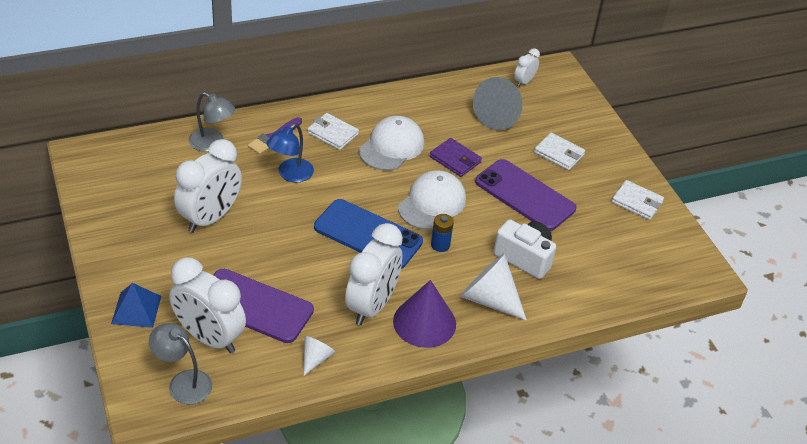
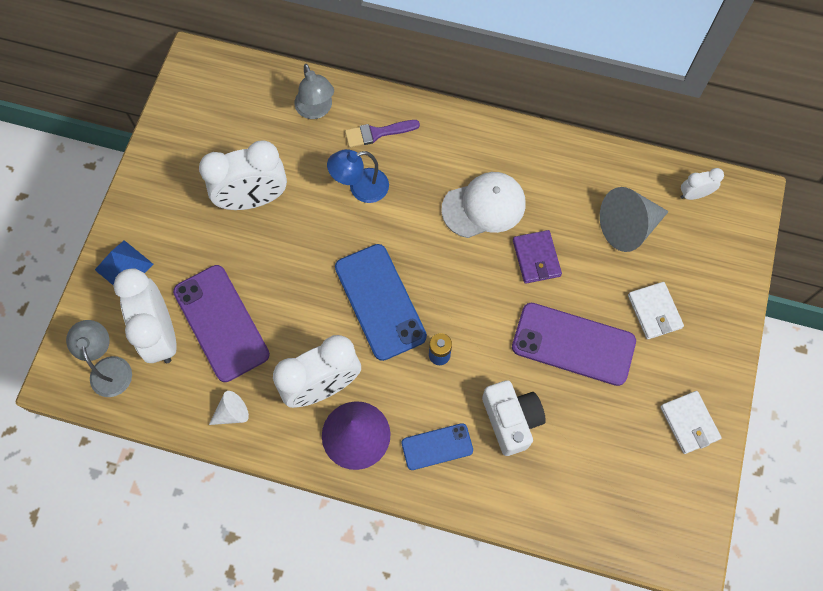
camera: 40 degrees right, 25 degrees up
white wallet [307,113,359,150] -> none
white cap [398,170,466,230] -> none
white cone [460,253,527,321] -> blue phone [402,423,473,470]
purple phone [475,159,576,231] -> purple phone turned 60 degrees counterclockwise [512,303,636,386]

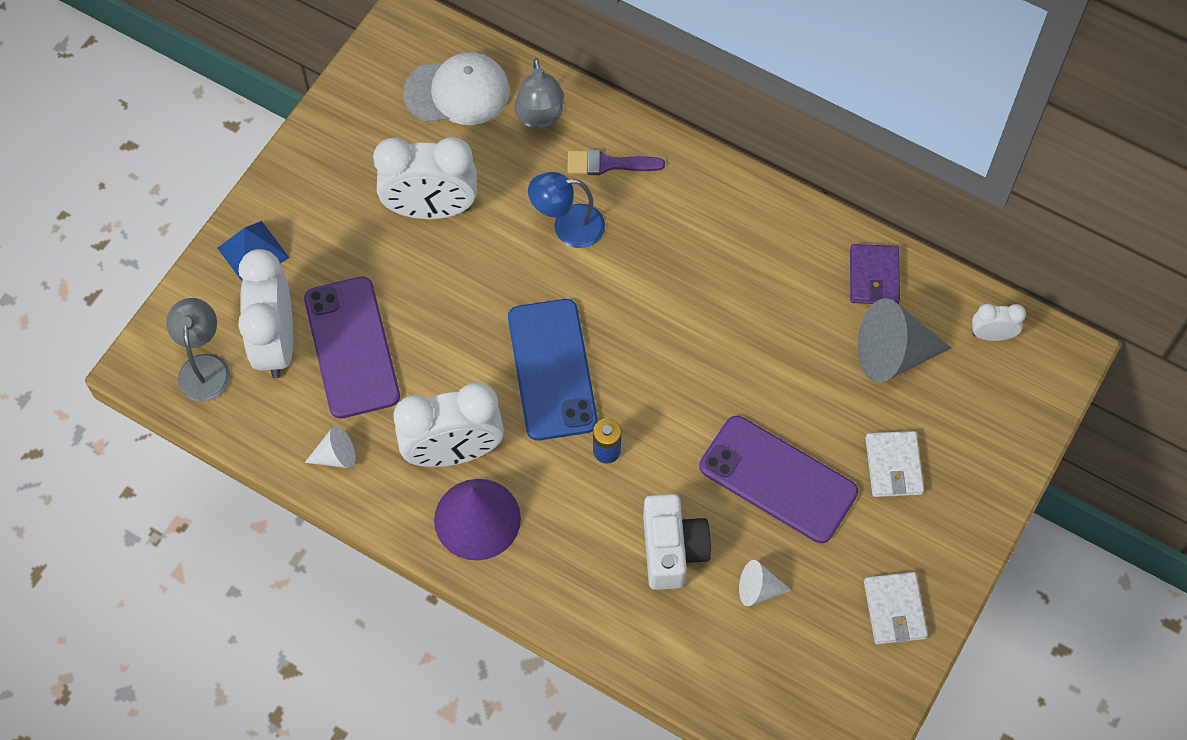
camera: 15 degrees right, 5 degrees down
blue phone [402,423,473,470] -> none
white cap [441,172,525,238] -> white cap moved to [403,52,510,125]
purple wallet [513,230,562,284] -> purple wallet moved to [850,244,900,304]
none -> white cone [739,560,792,606]

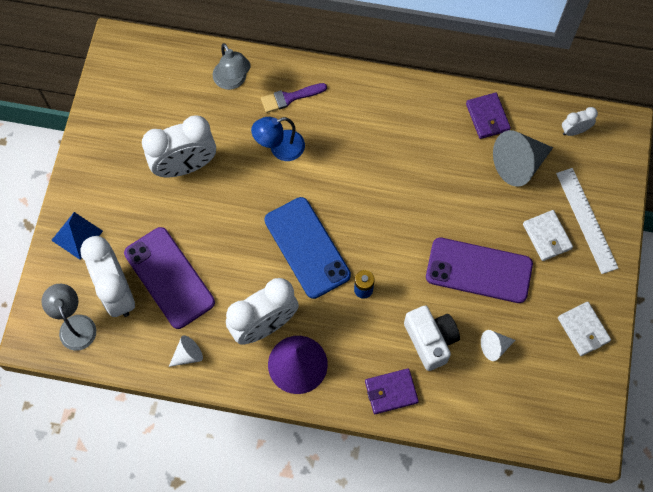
camera: 20 degrees left, 5 degrees up
white cap [403,52,510,125] -> none
none -> purple wallet [365,368,419,414]
none -> white ruler [556,168,618,274]

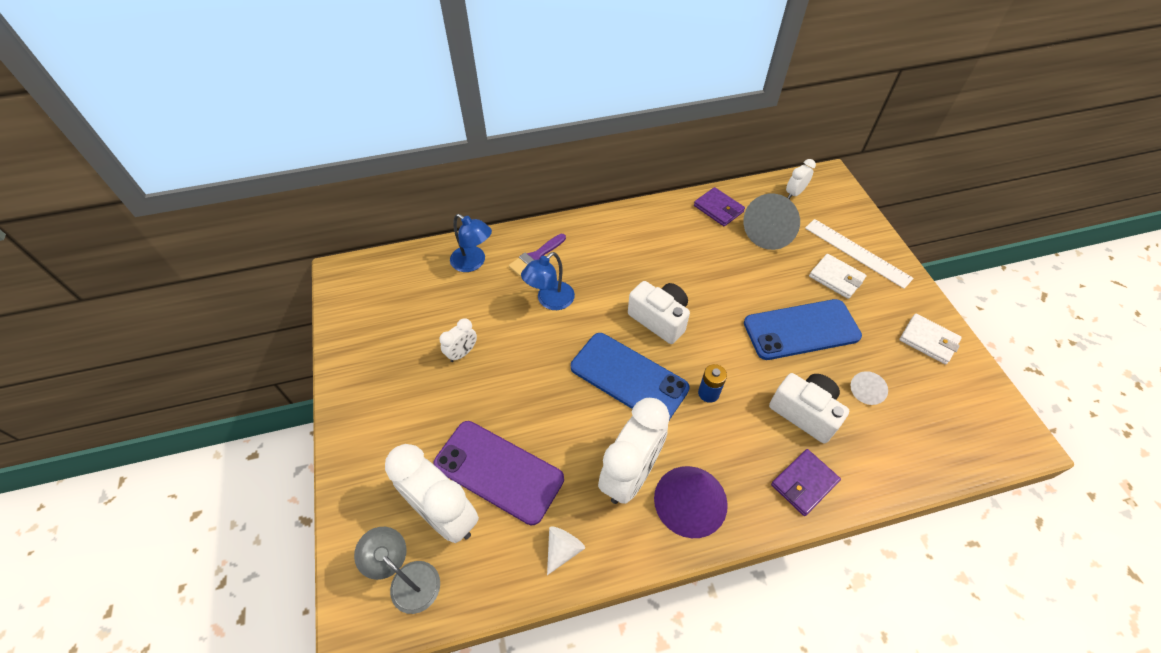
camera: 25 degrees left, 15 degrees down
blue pyramid [51,212,103,260] -> none
white clock [142,115,216,177] -> white clock [439,318,477,362], size x0.48
grey lamp [213,43,251,90] -> blue lamp [450,214,492,272]
purple phone [426,238,533,303] -> blue phone [744,299,862,360]
none -> white camera [628,281,690,344]

